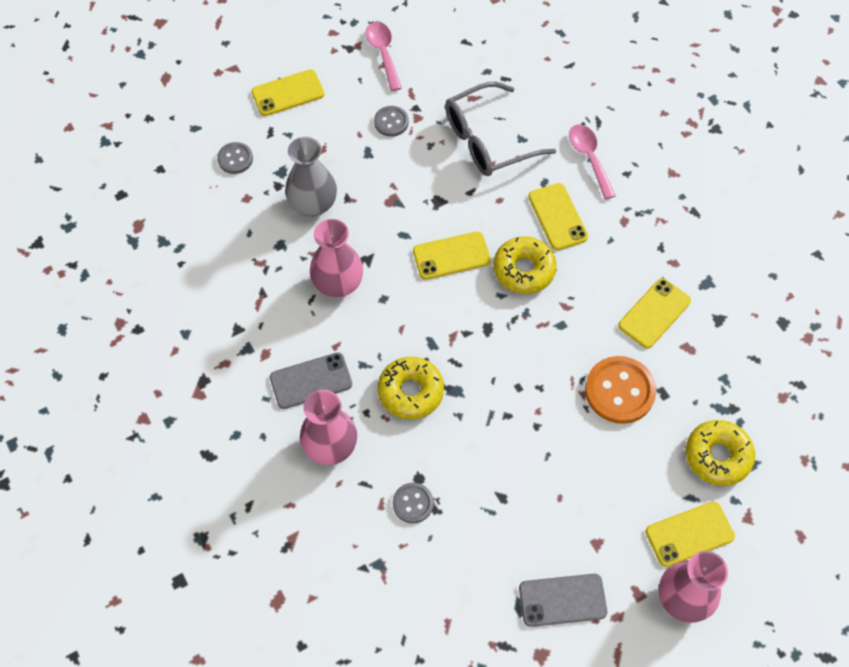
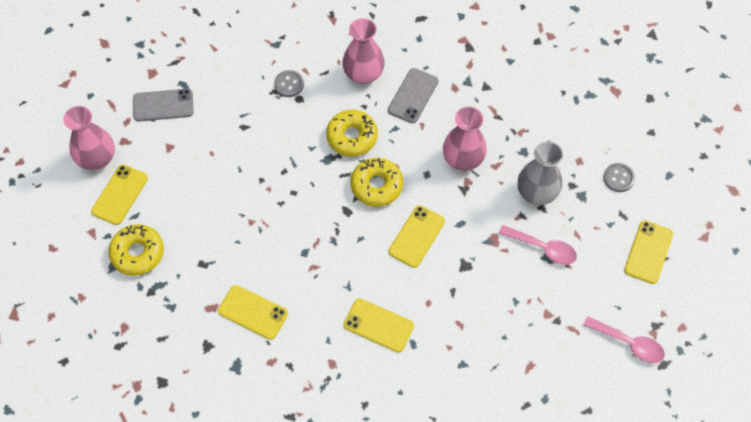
camera: 135 degrees right, 0 degrees up
grey button [374,106,409,137] -> none
grey glasses [445,82,556,176] -> none
yellow donut [493,236,557,294] -> yellow donut moved to [351,158,403,207]
grey phone [519,574,607,627] -> grey phone turned 45 degrees clockwise [133,89,193,121]
pink spoon [569,124,616,200] -> pink spoon moved to [499,225,577,265]
orange button [585,356,656,424] -> none
yellow phone [618,278,691,349] -> yellow phone turned 60 degrees counterclockwise [218,285,288,340]

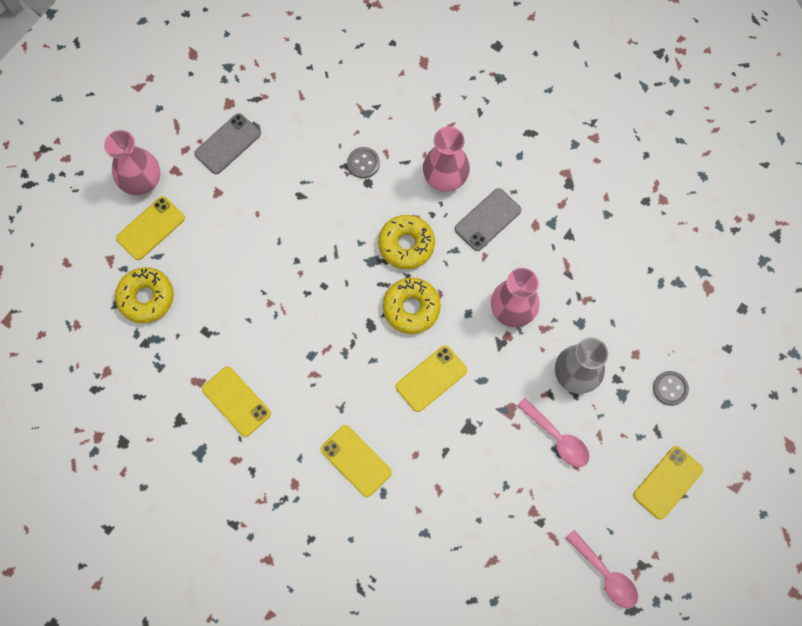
camera: 20 degrees right, 10 degrees up
grey phone [133,89,193,121] -> grey phone turned 60 degrees counterclockwise [194,113,261,174]

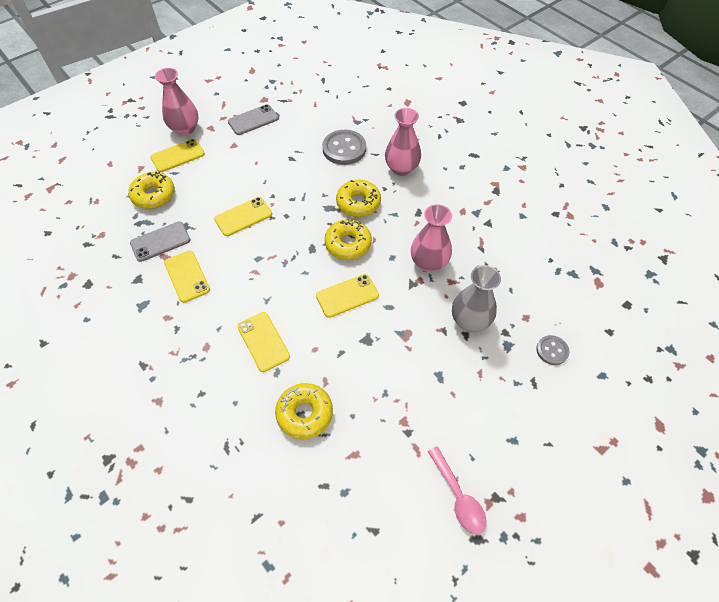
camera: 15 degrees right, 15 degrees down
grey button [347,147,380,179] -> grey button [322,130,366,165], size x1.79
grey phone [454,188,521,251] -> grey phone moved to [130,221,190,262]
pink spoon [517,398,589,467] -> none
yellow phone [633,446,703,520] -> yellow phone moved to [214,197,272,236]
none -> yellow donut [275,383,333,439]

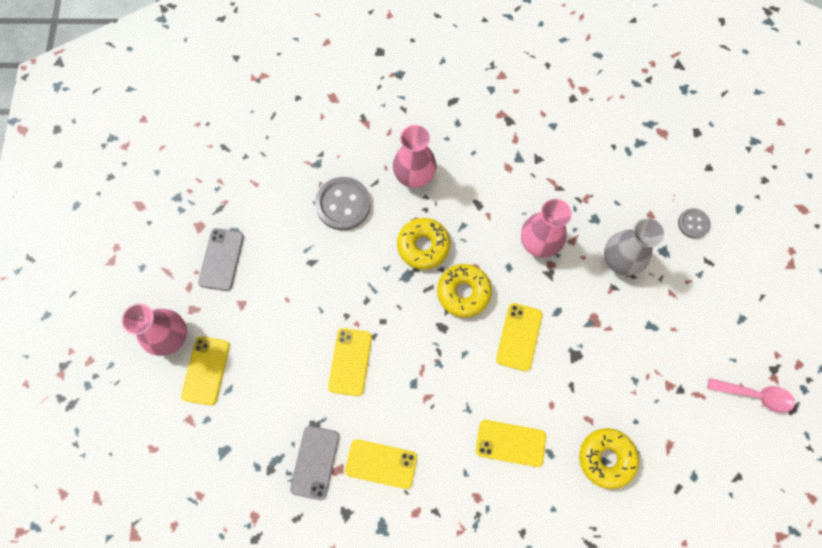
camera: 50 degrees left, 15 degrees up
yellow donut [128,171,175,209] -> none

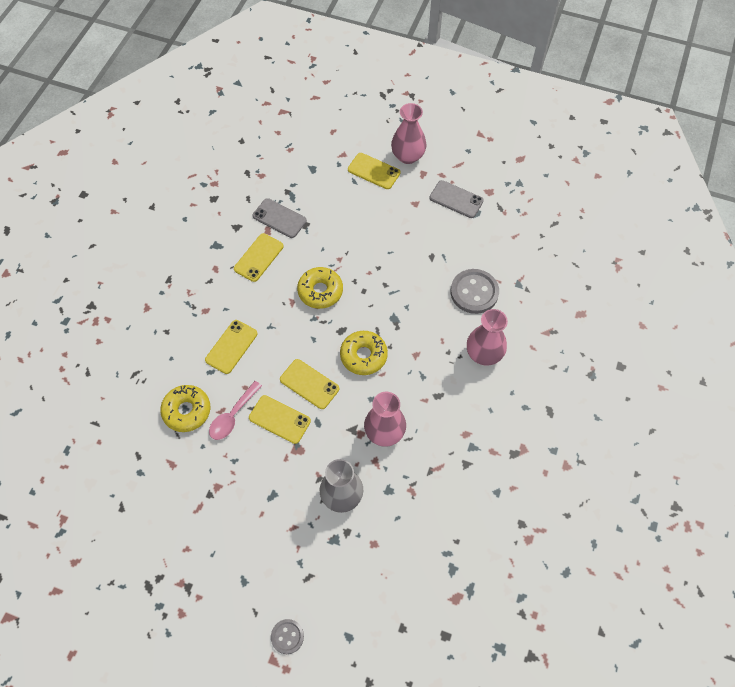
camera: 110 degrees right, 10 degrees down
yellow phone [328,328,372,396] -> yellow phone moved to [249,395,311,444]
yellow donut [397,218,450,270] -> yellow donut moved to [297,267,343,309]
grey button [678,208,711,239] -> grey button moved to [271,619,304,654]
pink spoon [708,378,795,413] -> pink spoon moved to [209,381,262,440]

